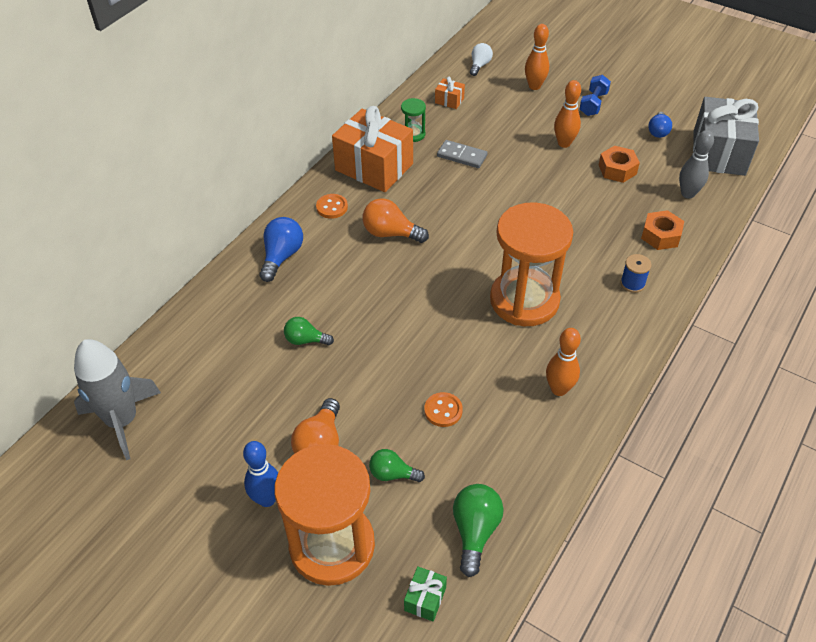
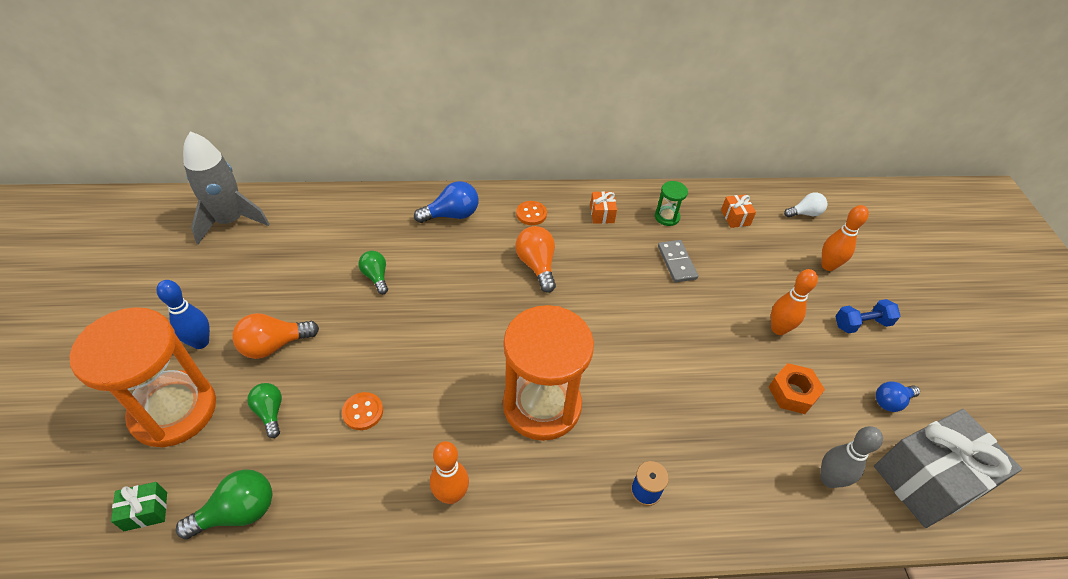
camera: 50 degrees right, 0 degrees up
orange gift [332,106,413,192] -> orange gift [590,191,617,224], size x0.42
orange nut [641,210,684,250] -> none

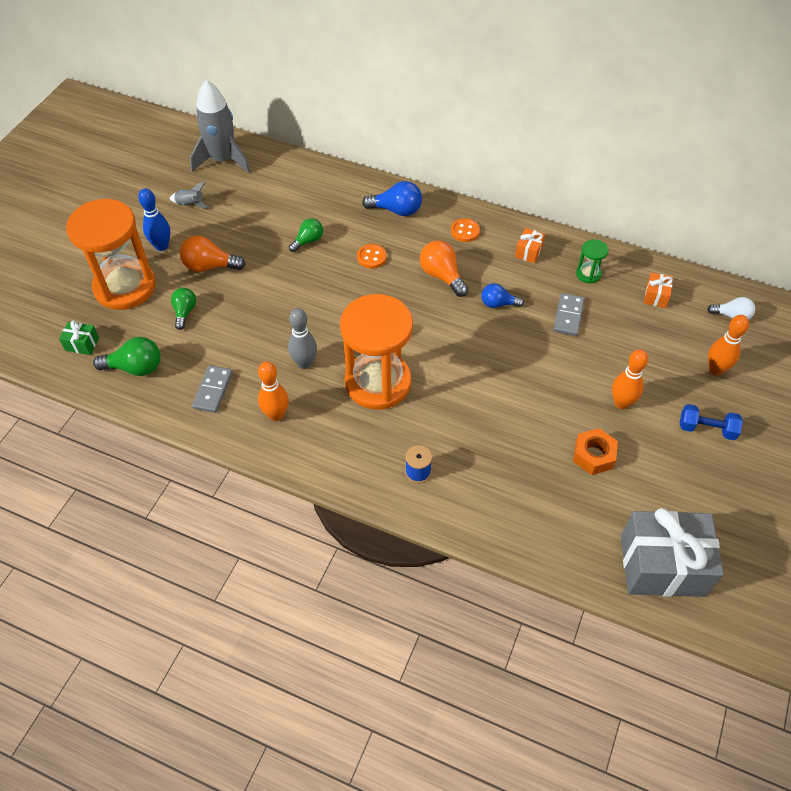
camera: 30 degrees right, 5 degrees up
orange button [342,392,383,430] -> orange button moved to [357,244,387,269]
green light bulb [359,251,388,294] -> green light bulb turned 45 degrees clockwise [289,218,323,252]
orange light bulb [515,226,556,293] -> orange light bulb turned 45 degrees counterclockwise [420,240,468,297]
grey bowling pin [821,426,883,488] -> grey bowling pin moved to [288,308,317,369]
blue light bulb [876,381,920,412] -> blue light bulb moved to [481,283,524,308]
none -> grey rocket [170,182,209,209]
none -> grey domino [192,365,233,413]

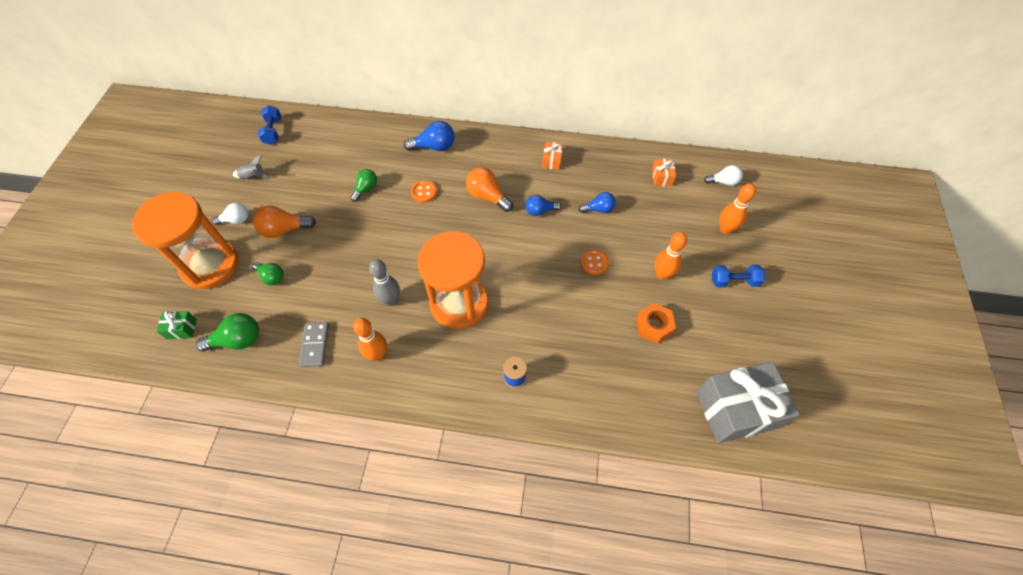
camera: 15 degrees left, 5 degrees up
blue bowling pin [138,188,170,251] -> white light bulb [212,203,248,225]
green light bulb [171,288,196,330] -> green light bulb turned 135 degrees clockwise [252,262,283,285]
grey rocket [190,80,250,173] -> blue dumbbell [258,105,281,145]
orange button [451,218,480,242] -> orange button moved to [580,250,609,275]
grey domino [553,293,584,336] -> blue light bulb [579,192,616,213]
green hourglass [576,239,608,283] -> none

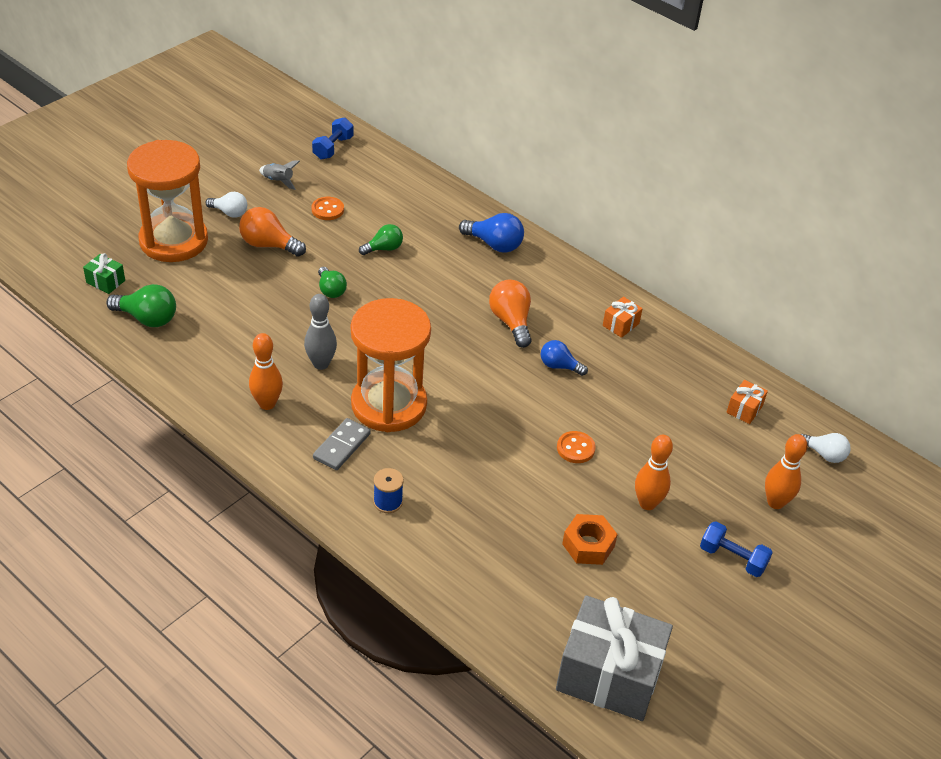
camera: 30 degrees right, 15 degrees down
green light bulb [252,262,283,285] -> green light bulb moved to [318,267,347,298]
grey domino [299,322,329,367] -> grey domino moved to [313,418,371,470]
orange button [411,180,437,203] -> orange button moved to [312,197,344,220]
blue light bulb [579,192,616,213] -> none

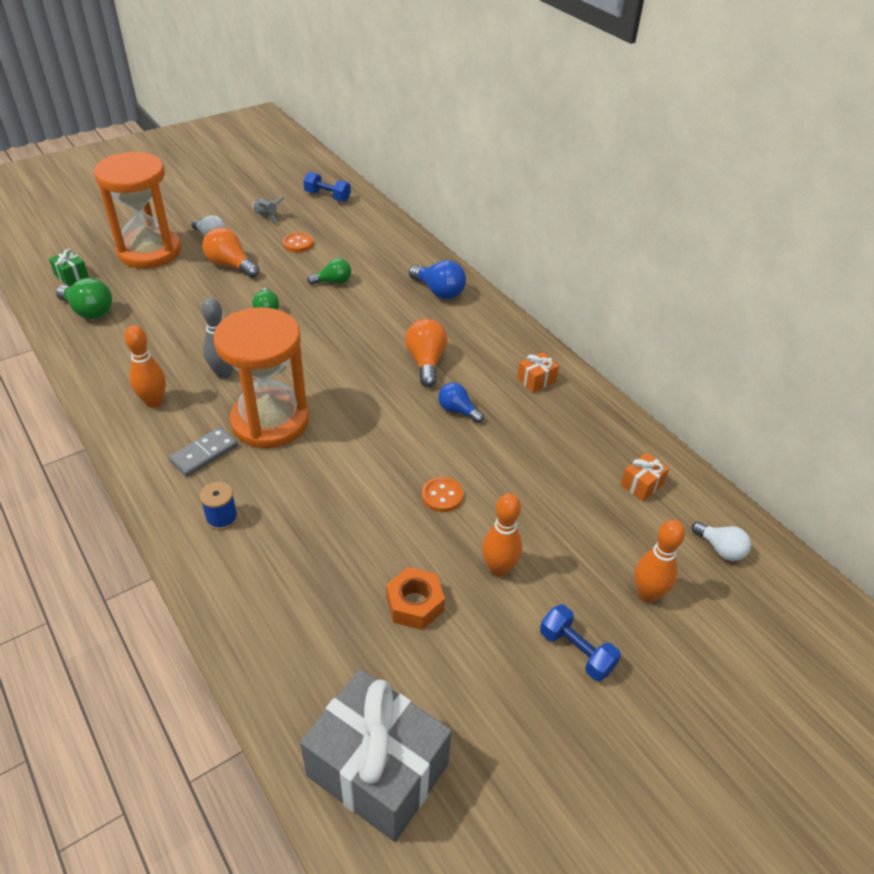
camera: 15 degrees right, 0 degrees up
blue dumbbell [312,117,353,160] -> blue dumbbell turned 75 degrees clockwise [303,172,351,202]

